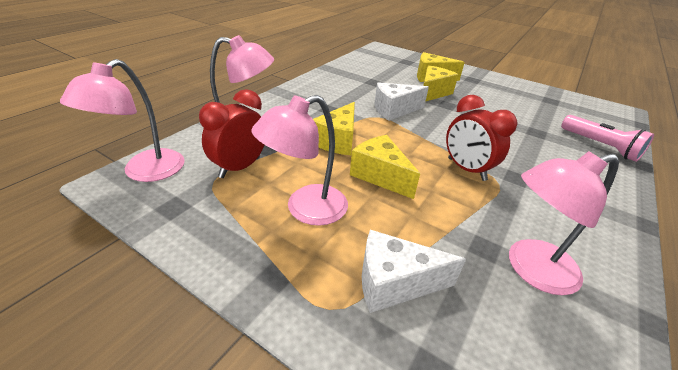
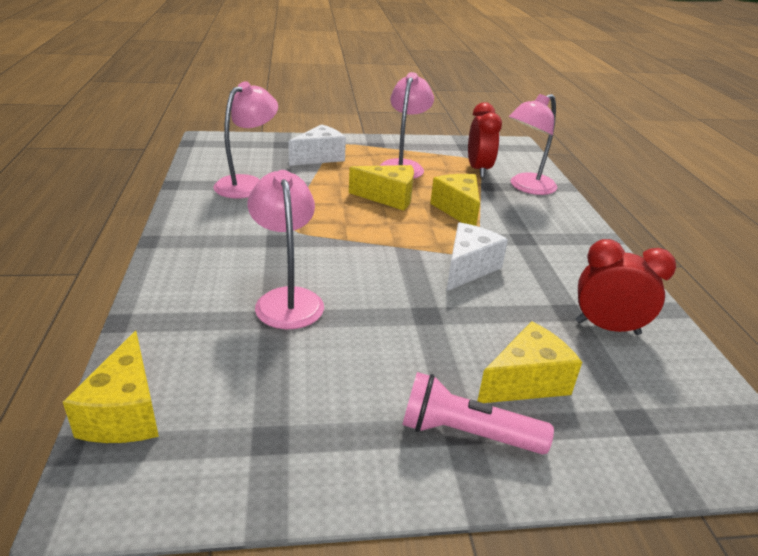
camera: 140 degrees right, 5 degrees down
pink lamp [60,59,185,182] -> pink lamp moved to [248,170,324,329]
yellow cheese [423,65,459,102] -> yellow cheese moved to [63,331,159,443]
red clock [446,95,518,181] -> red clock moved to [576,239,676,335]
pink flashlight [561,115,654,162] -> pink flashlight moved to [402,372,554,454]

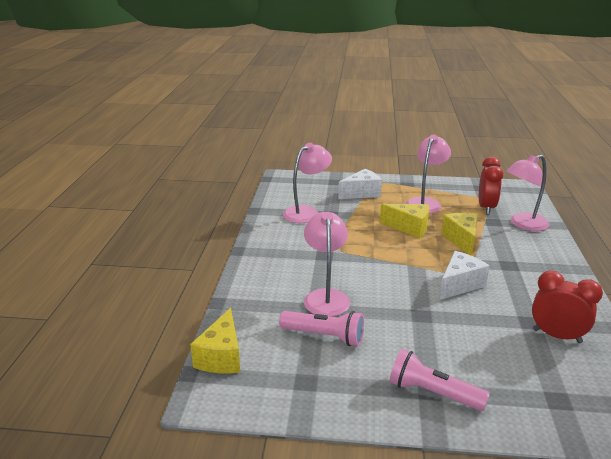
camera: 15 degrees right, 5 degrees down
yellow cheese [477,321,582,403] -> none
none -> pink flashlight [279,311,364,346]

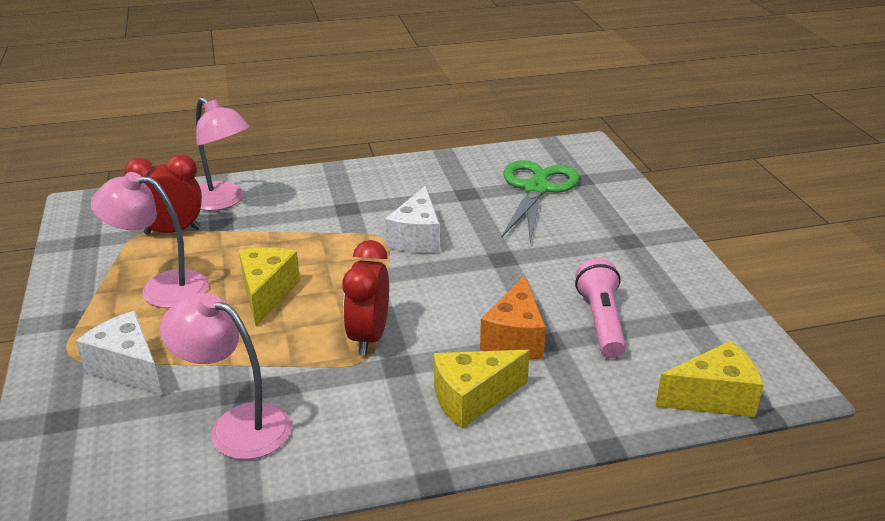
camera: 110 degrees left, 5 degrees up
pink lamp [304,212,350,317] -> orange cheese [480,275,546,359]
pink flashlight [390,349,490,411] -> none
white cheese [439,251,490,300] -> white cheese turned 105 degrees counterclockwise [385,186,440,253]
yellow cheese [441,213,478,256] -> yellow cheese moved to [434,350,530,429]
red clock [532,271,603,343] -> red clock moved to [342,240,389,356]
none -> green scissors [501,160,580,243]

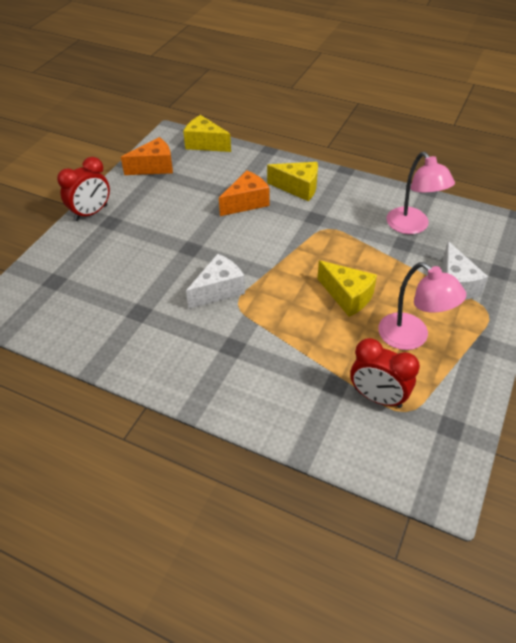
camera: 140 degrees left, 15 degrees up
pink lamp [196,97,250,211] -> none
yellow cheese [239,247,300,326] -> yellow cheese turned 90 degrees counterclockwise [317,260,377,317]
red clock [342,240,389,356] -> red clock moved to [57,157,110,221]
green scissors [501,160,580,243] -> none
pink flashlight [575,258,626,358] -> none
none -> orange cheese [121,137,173,175]

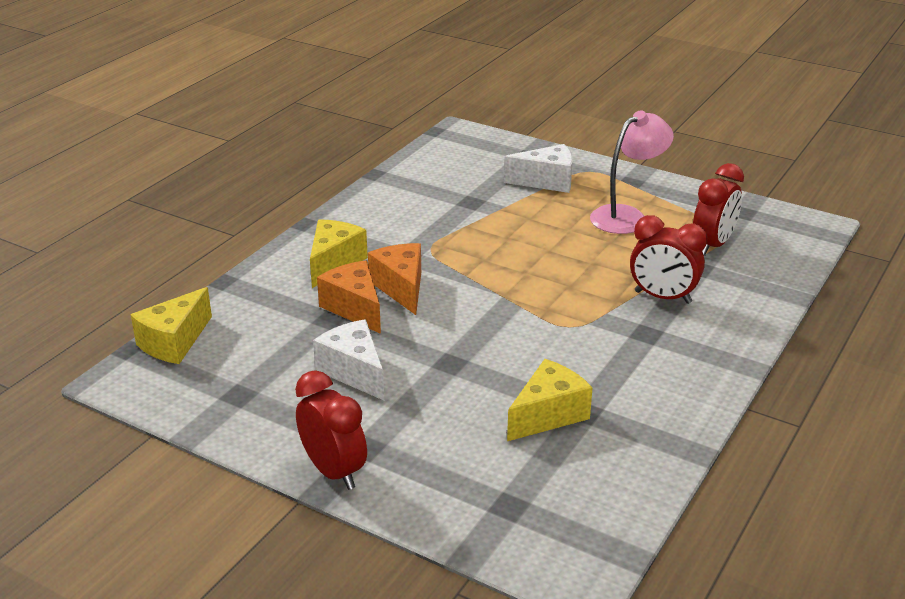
camera: 85 degrees left, 15 degrees down
orange cheese [121,137,173,175] -> orange cheese moved to [368,243,421,315]
white cheese [186,254,245,309] -> white cheese moved to [313,320,384,400]
yellow cheese [317,260,377,317] -> yellow cheese moved to [507,359,592,441]
pink lamp [387,152,455,234] -> none
none -> red clock [630,215,707,304]

